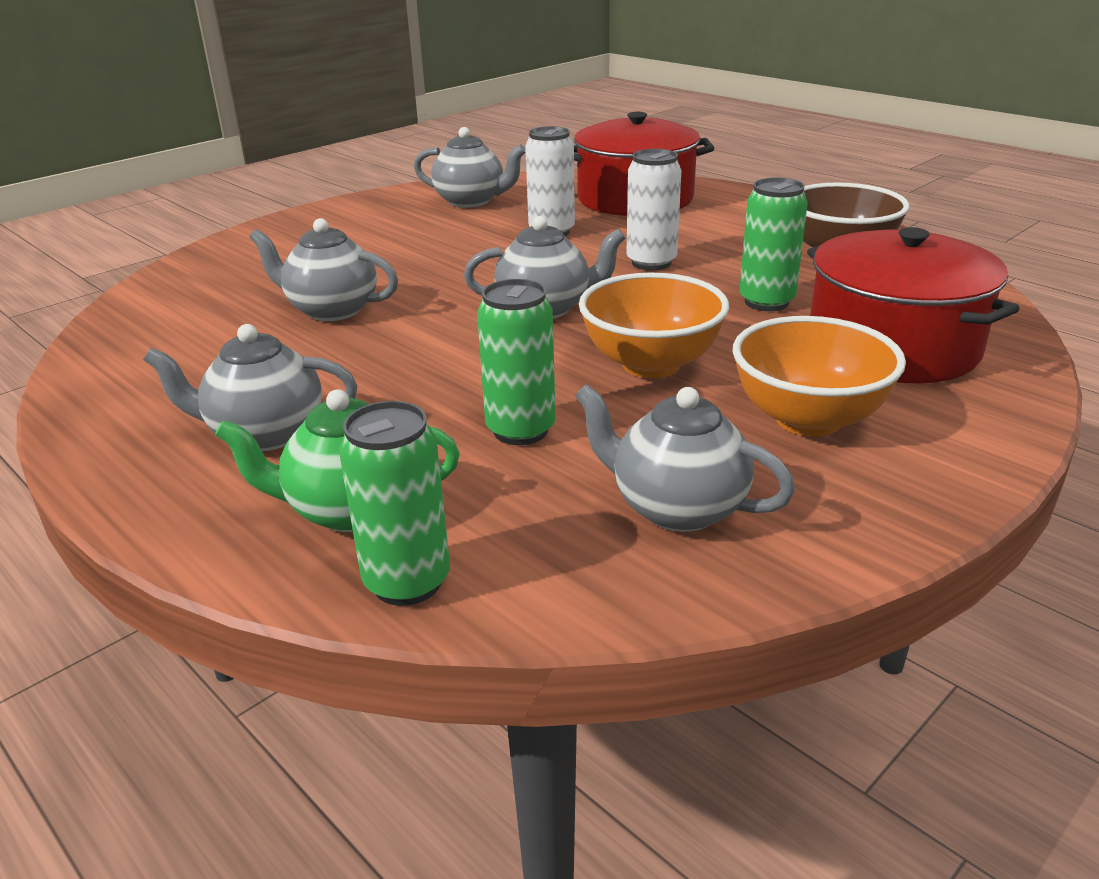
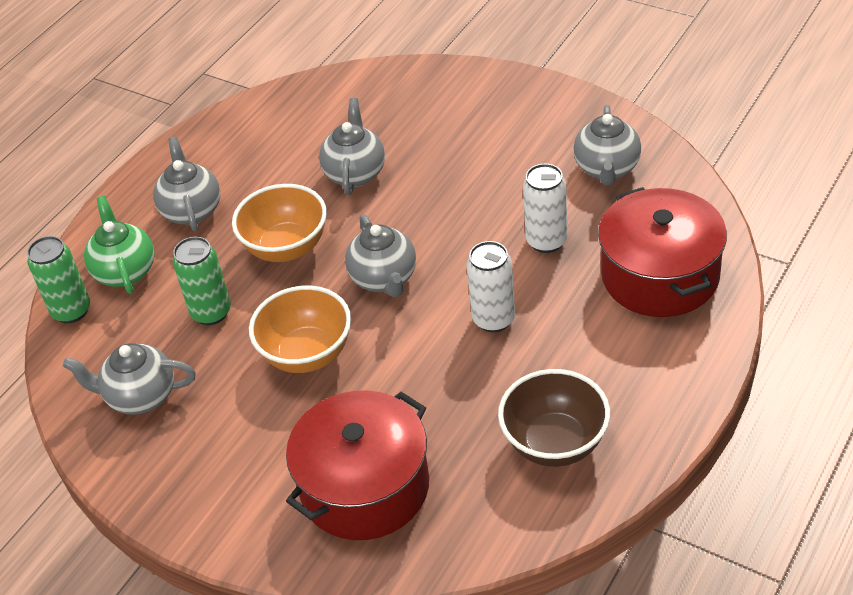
camera: 80 degrees right, 15 degrees up
grey teapot [575,384,795,532] -> grey teapot turned 105 degrees counterclockwise [63,343,196,415]
orange bowl [733,316,906,437] -> orange bowl moved to [232,184,327,262]
green can [739,178,808,311] -> none

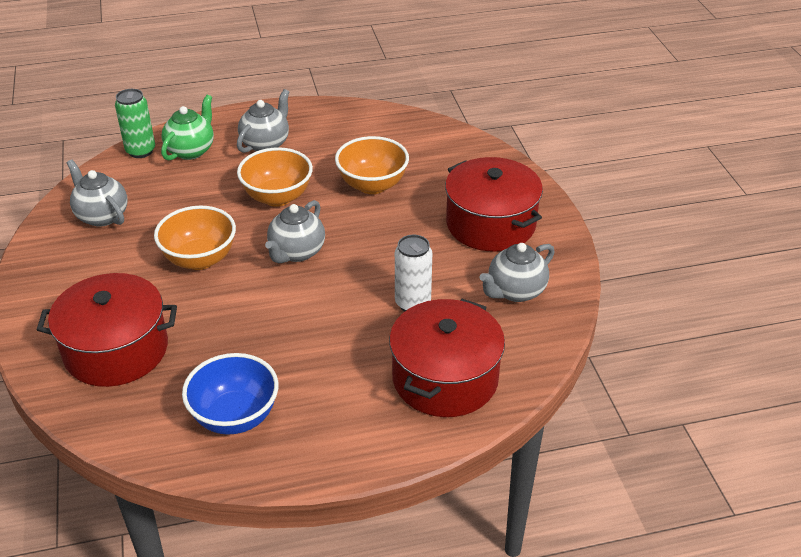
camera: 40 degrees right, 5 degrees down
green can [173,237,231,325] -> none
grey teapot [319,98,385,195] -> orange bowl [335,136,409,194]
white can [467,241,515,332] -> none
brown bowl [498,369,610,467] -> blue bowl [182,353,278,435]
none -> red pot [445,157,543,252]

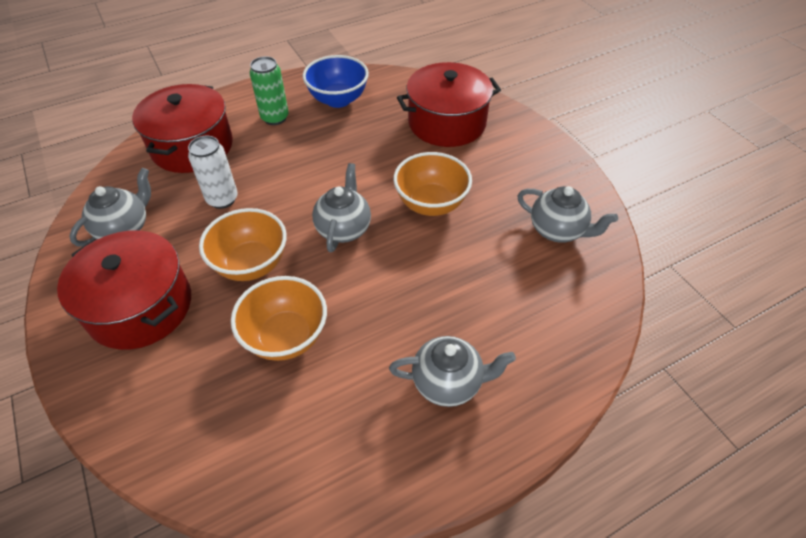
camera: 165 degrees right, 10 degrees up
green can [115,89,155,158] -> green can moved to [250,56,289,125]
green teapot [161,95,214,161] -> none
grey teapot [237,89,289,153] -> grey teapot turned 105 degrees counterclockwise [389,336,516,407]
orange bowl [237,147,313,207] -> orange bowl moved to [199,208,287,281]

